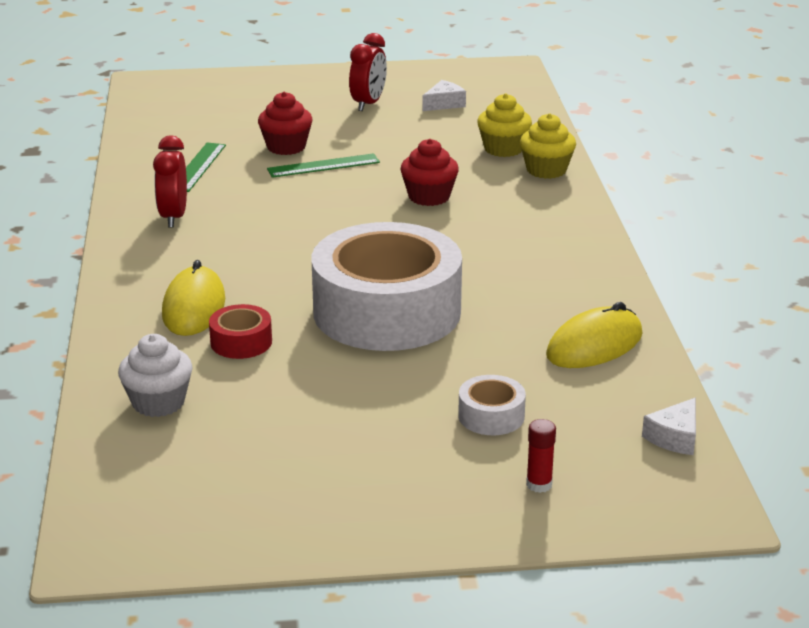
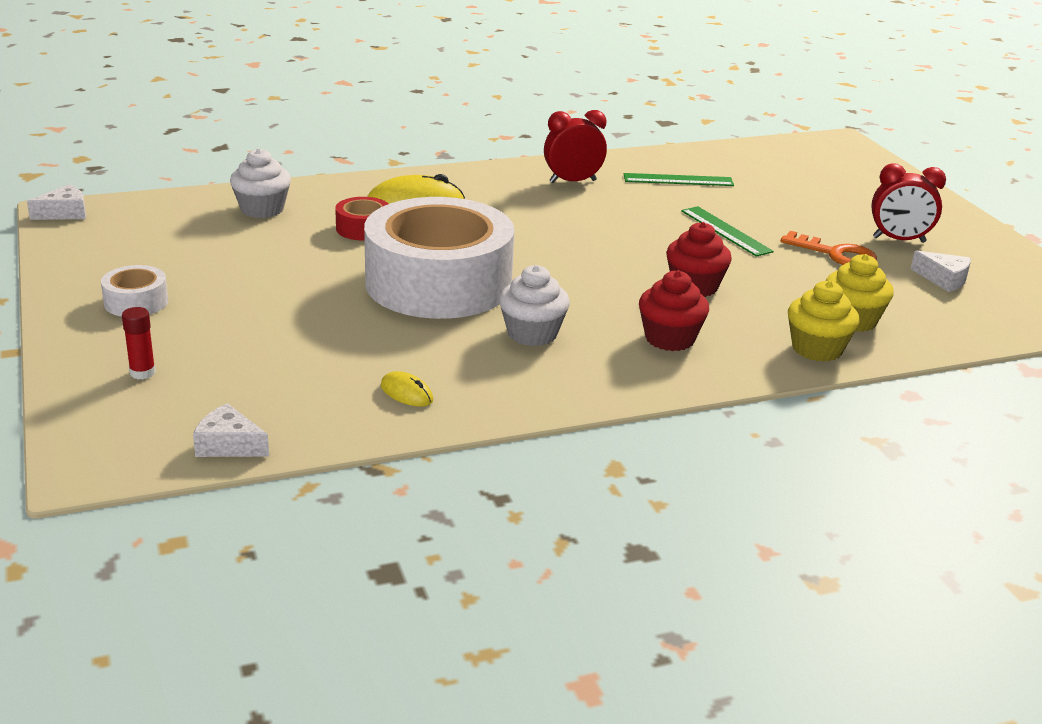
camera: 75 degrees right, 0 degrees up
red cupcake [258,92,313,155] -> red cupcake moved to [639,270,709,351]
white tape [458,375,526,435] -> white tape moved to [101,265,168,317]
yellow mouse [546,302,643,368] -> yellow mouse [381,371,433,407], size x0.49
none -> white cheese [27,184,86,220]
none -> white cupcake [499,265,570,346]
none -> orange key [781,231,877,265]

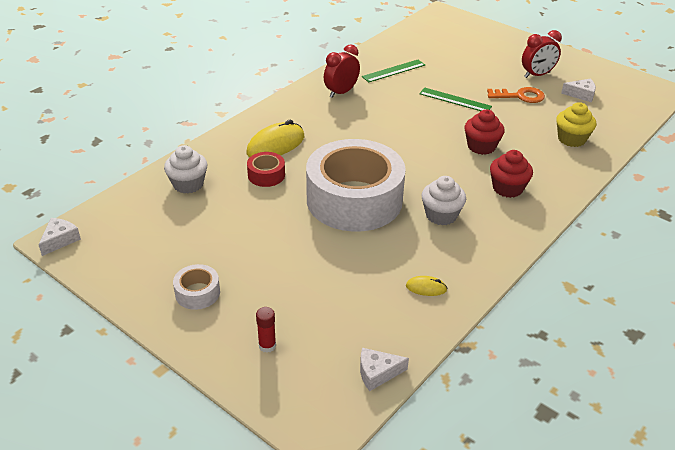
camera: 30 degrees left, 10 degrees up
yellow cupcake [788,281,860,362] -> none

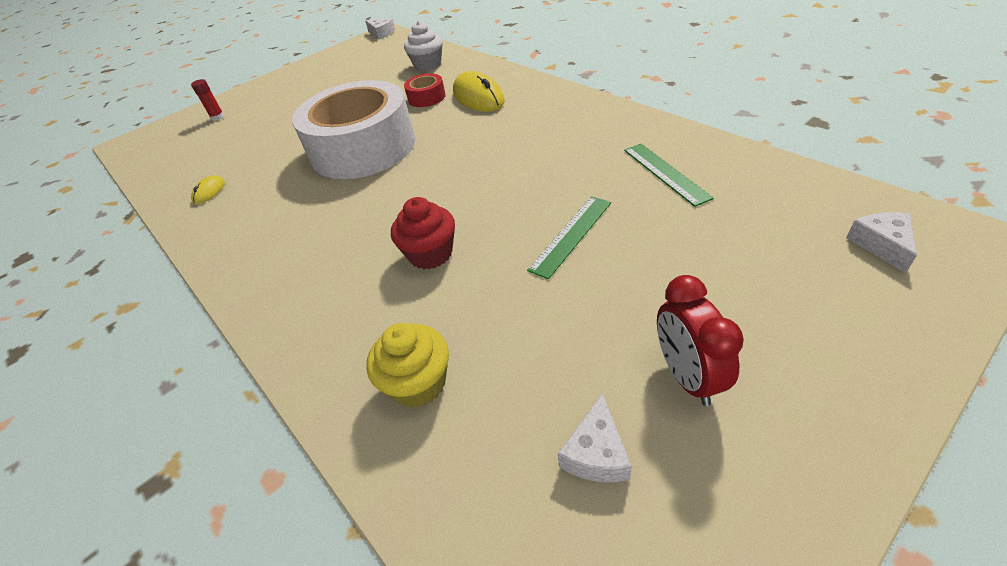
camera: 105 degrees right, 5 degrees up
white tape [173,264,220,310] -> none
red clock [324,44,360,98] -> none
white cheese [360,348,409,391] -> white cheese moved to [846,212,917,273]
white cupcake [421,176,466,225] -> none
orange key [487,87,545,103] -> none
red cupcake [490,150,533,198] -> none

